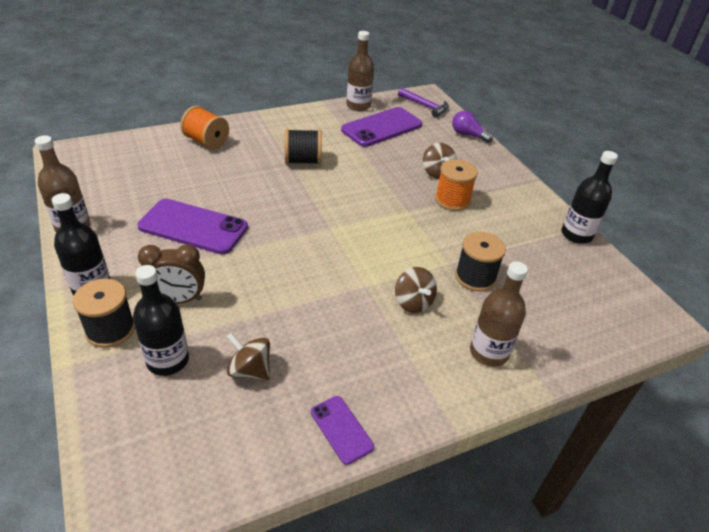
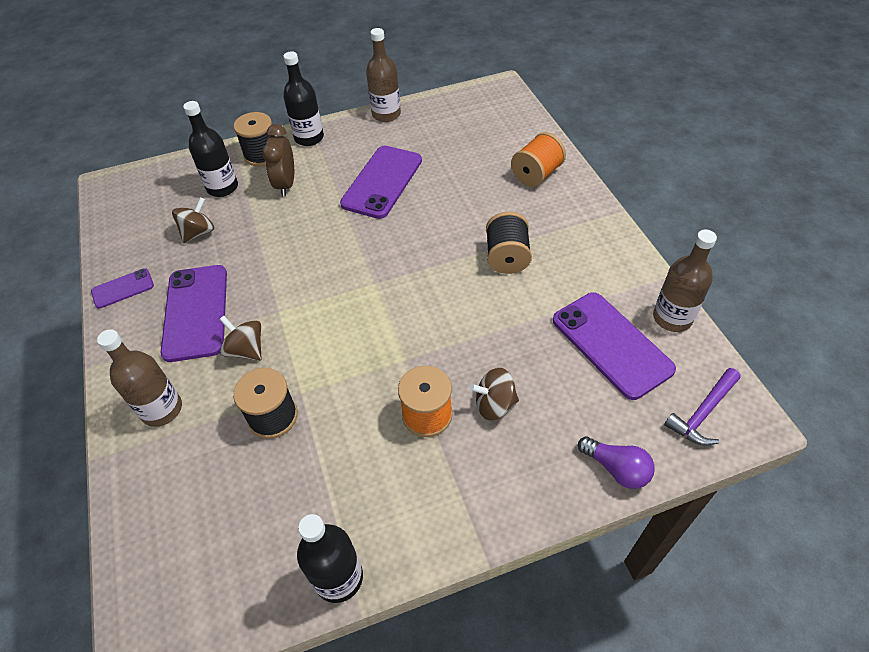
camera: 100 degrees right, 10 degrees up
brown spinning top [395,267,437,313] -> brown spinning top turned 60 degrees clockwise [219,316,262,361]
purple light bulb [452,110,493,143] -> purple light bulb turned 90 degrees clockwise [578,436,655,489]
none -> purple phone [160,265,227,362]

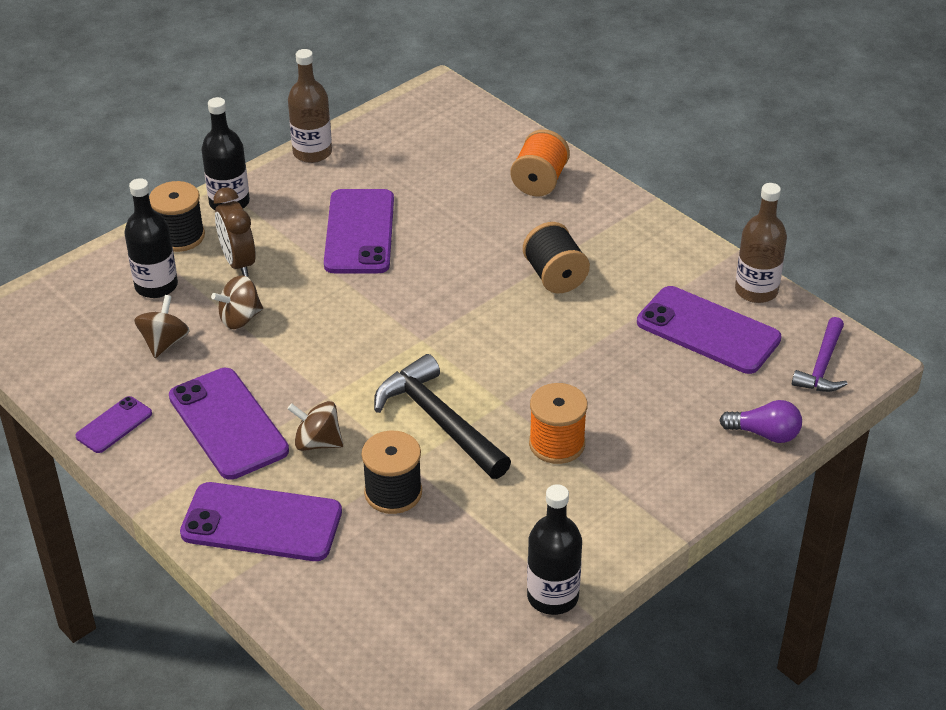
camera: 25 degrees left, 10 degrees down
brown bottle [97,329,182,427] -> purple phone [180,482,342,561]
brown spinning top [470,368,519,421] -> brown spinning top moved to [211,275,263,329]
none -> black hammer [374,354,511,479]

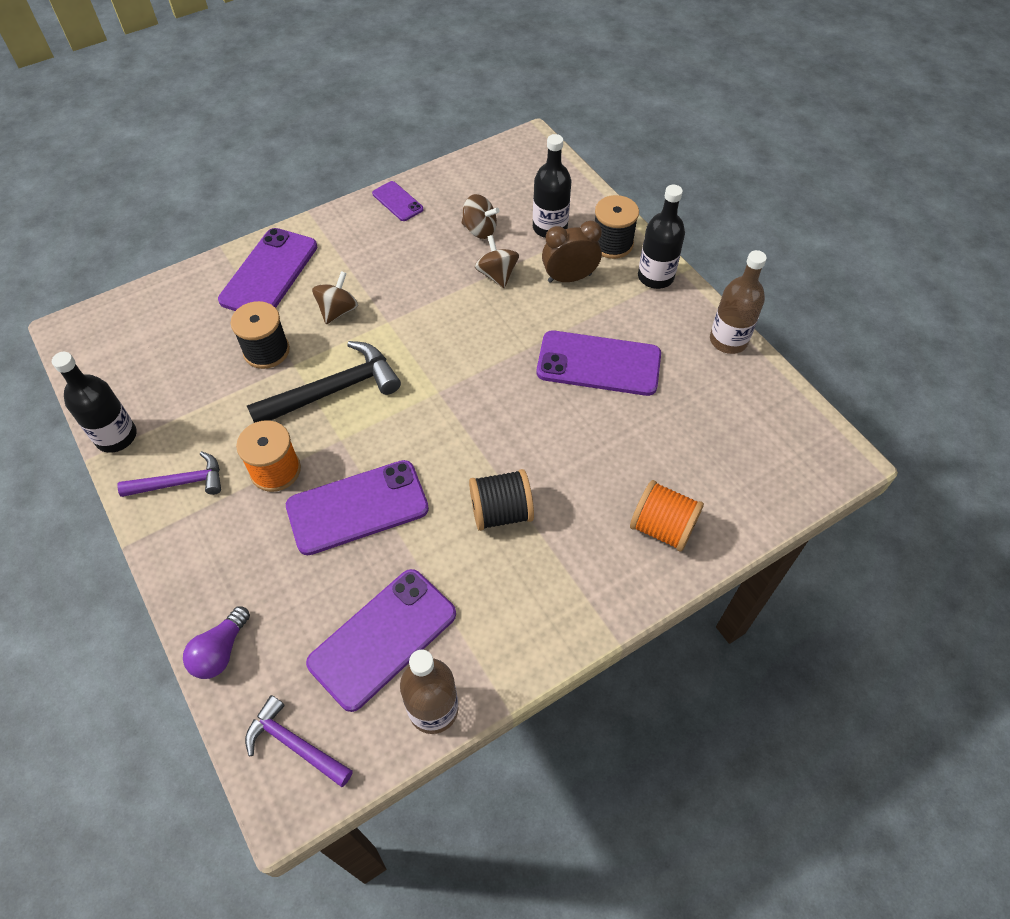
camera: 100 degrees right, 15 degrees up
purple phone [169,368,289,480] -> purple phone moved to [286,460,429,555]
none -> purple hammer [117,451,221,497]

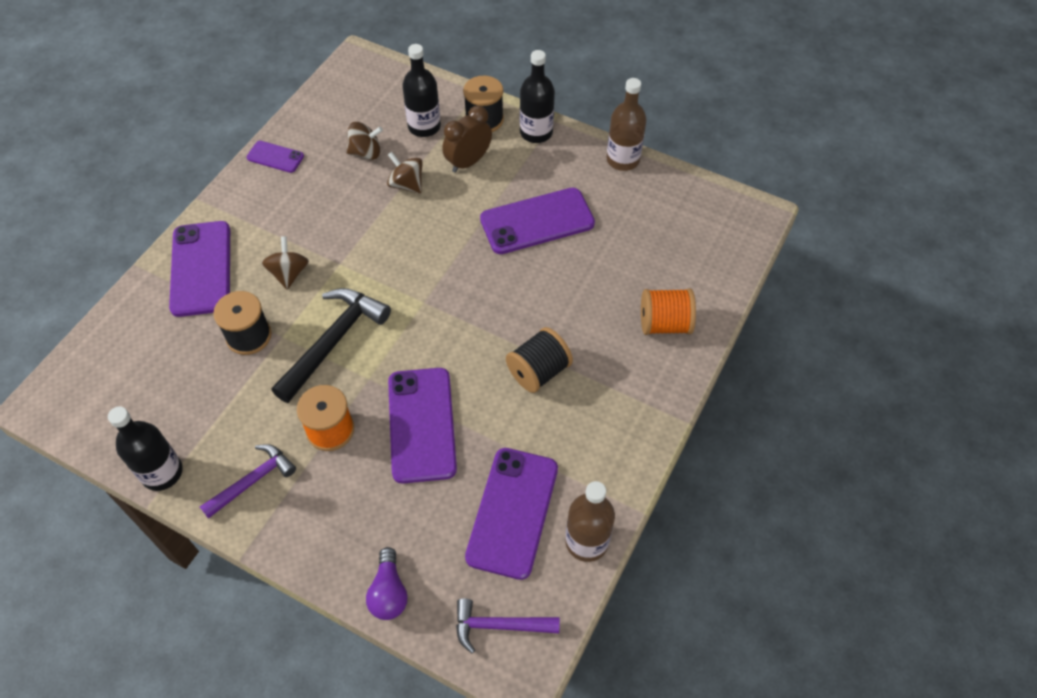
camera: 30 degrees left, 0 degrees up
purple phone [286,460,429,555] -> purple phone turned 45 degrees counterclockwise [388,368,457,484]

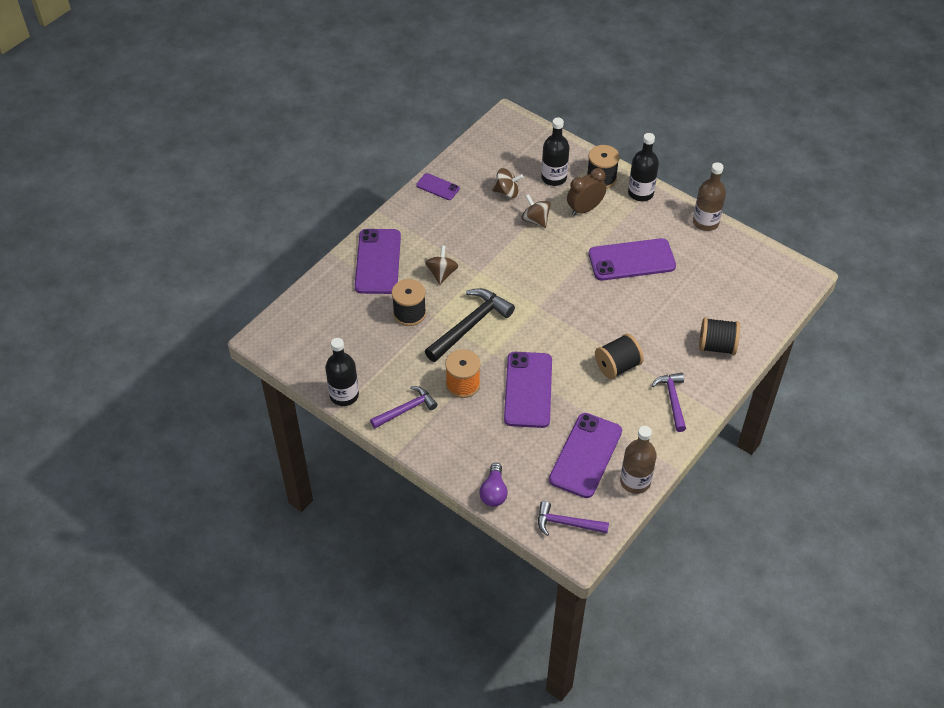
camera: 10 degrees right, 5 degrees down
orange spool [641,288,696,335] -> black spool [699,317,740,355]
none -> purple hammer [652,373,686,432]

